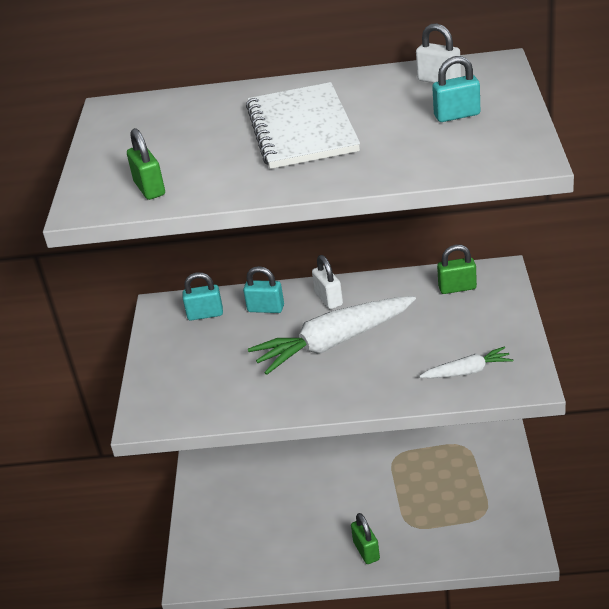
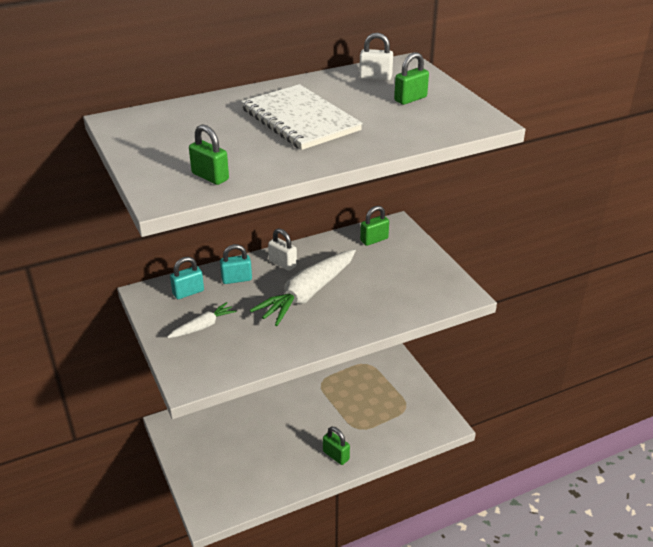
camera: 30 degrees left, 0 degrees up
white carrot [419,346,513,378] -> white carrot moved to [167,302,237,338]
turquoise padlock [432,56,480,122] -> green padlock [394,52,429,105]

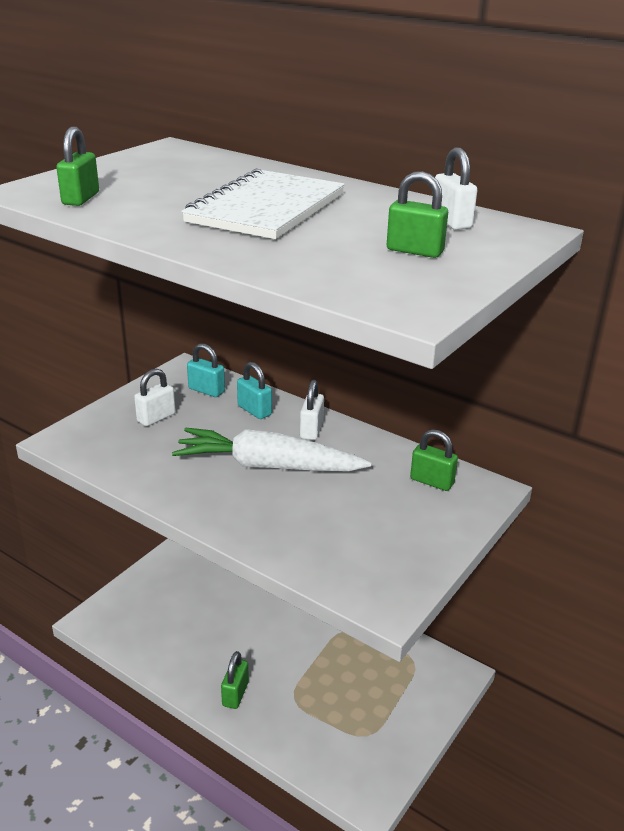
camera: 60 degrees right, 5 degrees down
white carrot [167,302,237,338] -> white padlock [134,368,176,427]

